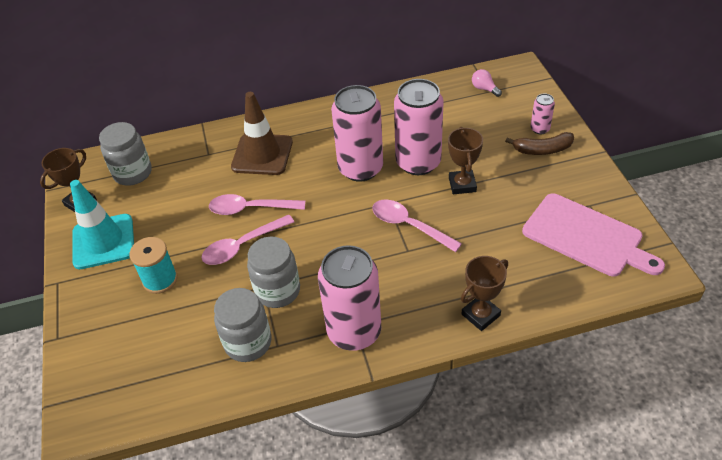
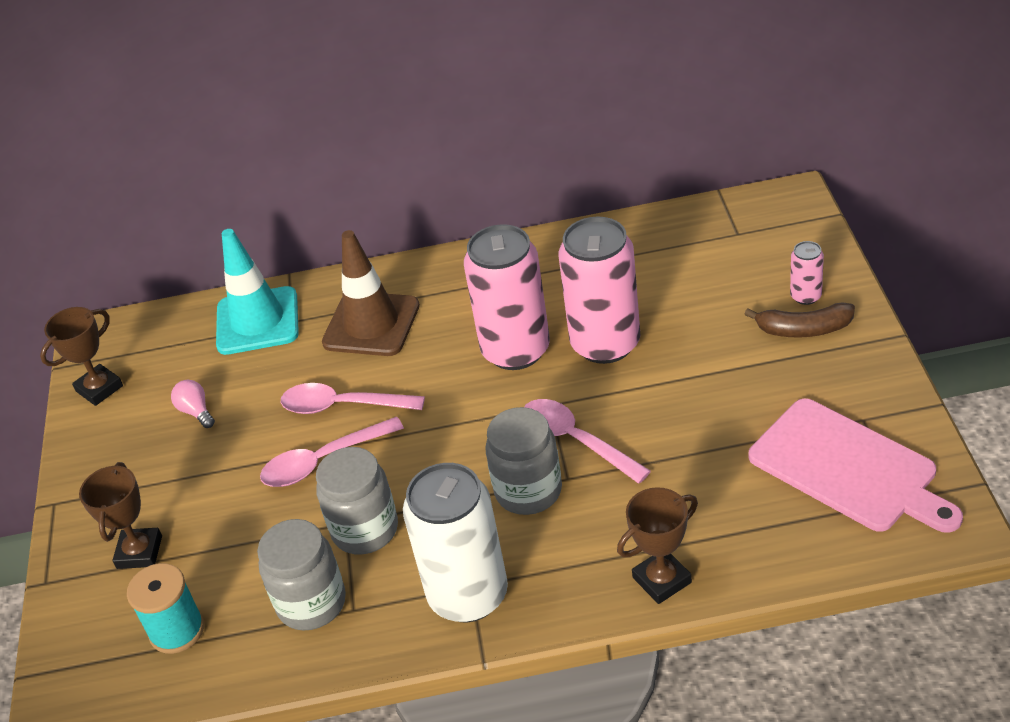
camera: 10 degrees right, 5 degrees down
turquoise traffic cone [70,180,134,269] -> turquoise traffic cone moved to [216,229,299,355]
grey jar [99,122,152,185] -> grey jar moved to [485,407,562,515]
turquoise spool [129,237,178,294] -> turquoise spool moved to [127,563,204,654]
pink can [318,245,381,351] -> white can [403,463,508,622]
brown trophy [448,127,483,194] -> brown trophy moved to [79,462,162,569]
pink light bulb [472,69,502,97] -> pink light bulb moved to [171,380,215,428]

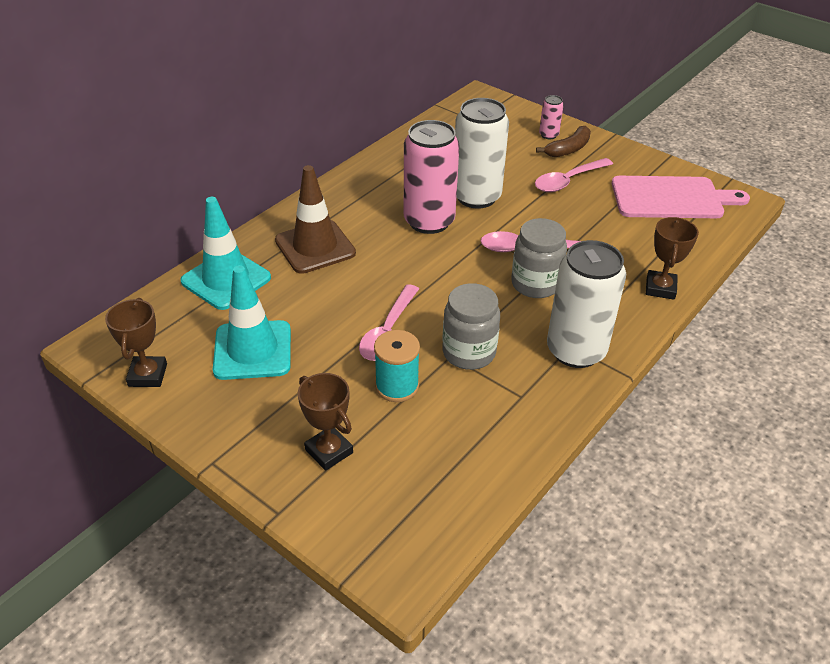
camera: 50 degrees left, 0 degrees up
turquoise spool [127,563,204,654] -> turquoise spool moved to [374,330,420,402]
pink light bulb [171,380,215,428] -> turquoise traffic cone [213,265,291,380]
grey jar [257,519,346,631] -> none
pink spoon [281,383,425,414] -> pink spoon moved to [535,158,613,192]
pink can [559,217,640,364] -> white can [455,98,509,208]

